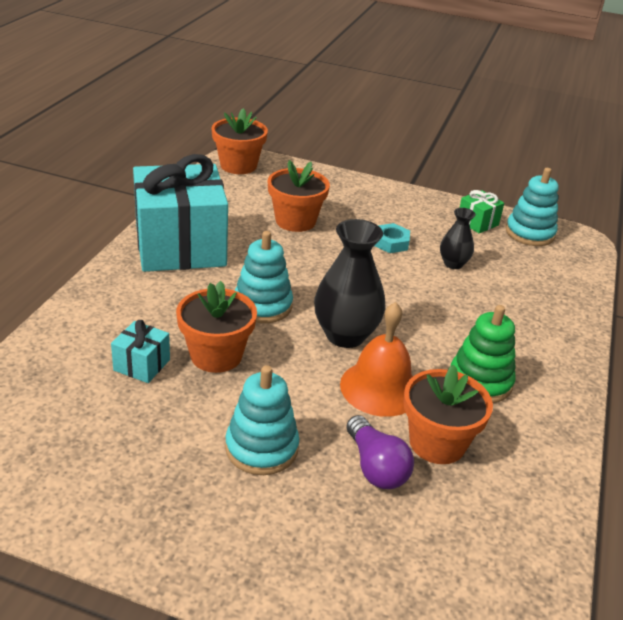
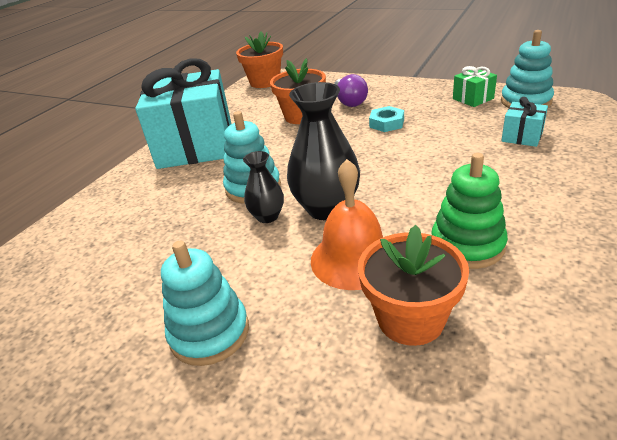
camera: 15 degrees right, 0 degrees up
turquoise gift [111,320,170,383] -> turquoise gift moved to [501,97,548,147]
orange flower pot [176,281,257,373] -> none
purple light bulb [346,415,414,489] -> purple light bulb moved to [334,74,368,107]
black vase [440,208,476,269] -> black vase moved to [243,151,284,223]

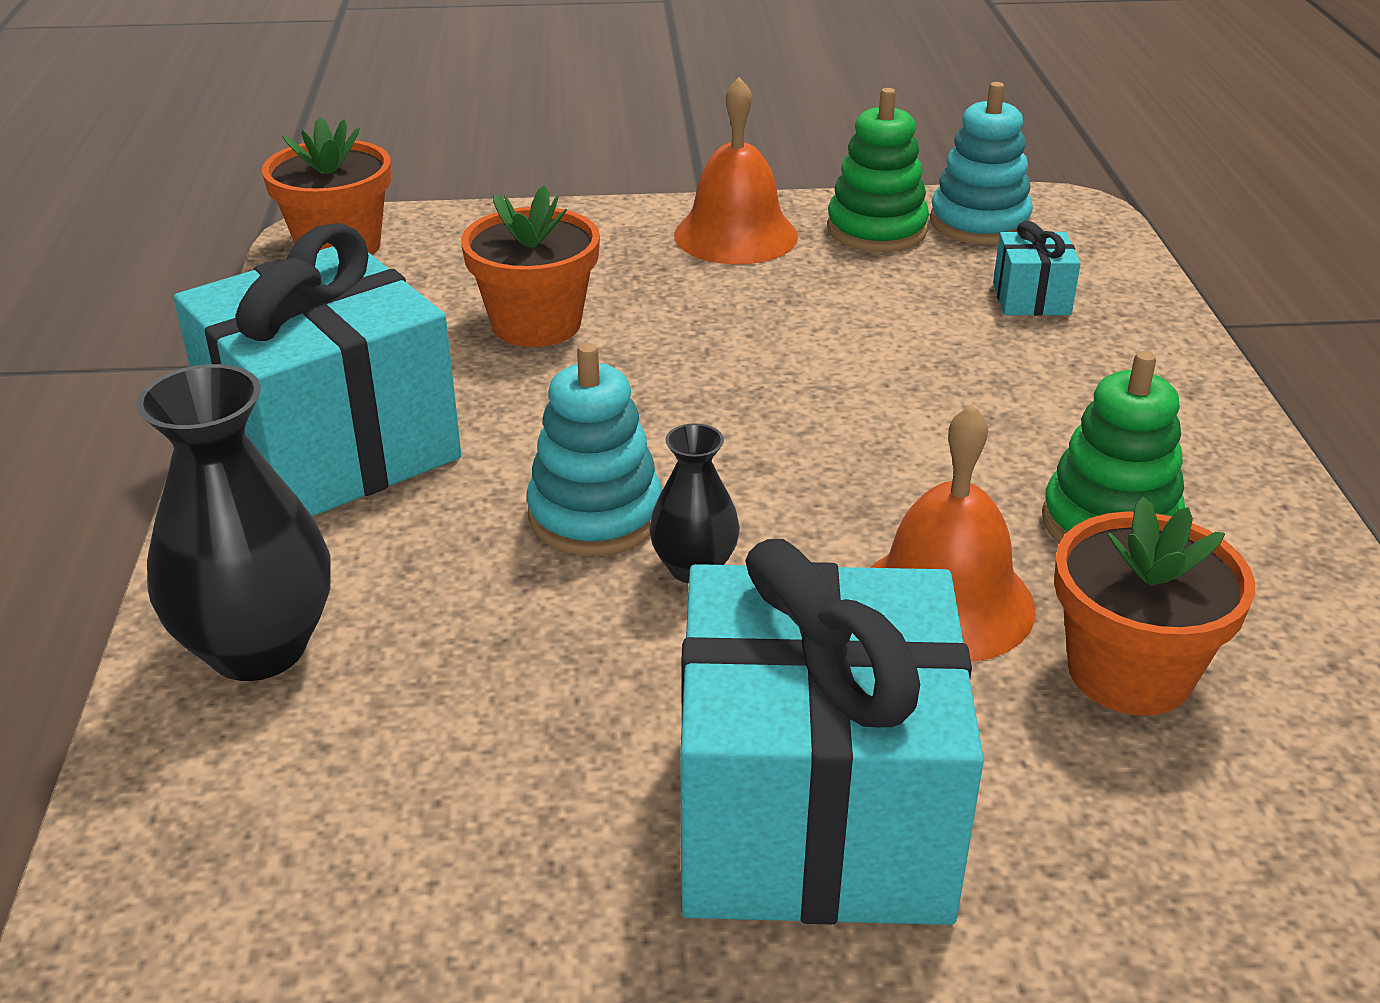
camera: 35 degrees left, 0 degrees up
turquoise stacking toy [161,241,249,366] -> turquoise gift [680,539,984,925]
black vase [287,82,360,220] -> black vase moved to [136,364,331,681]
purple light bulb [334,74,368,107] -> none
turquoise nut [369,106,404,132] -> none
green gift [453,66,497,107] -> green stacking toy [827,88,929,252]
none -> orange bell [674,77,798,264]

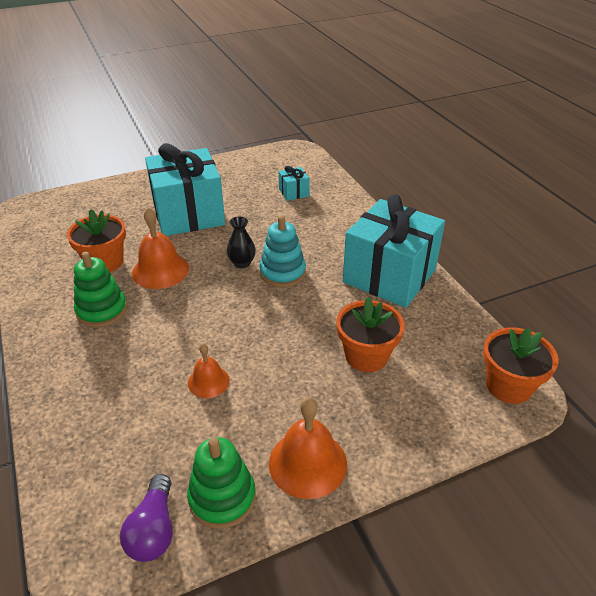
camera: 160 degrees right, 5 degrees up
black vase [136,364,331,681] -> none
turquoise stacking toy [930,82,1033,245] -> purple light bulb [120,474,173,562]
turquoise gift [993,221,1081,316] -> turquoise gift moved to [279,166,310,201]
none -> orange bell [188,344,230,398]

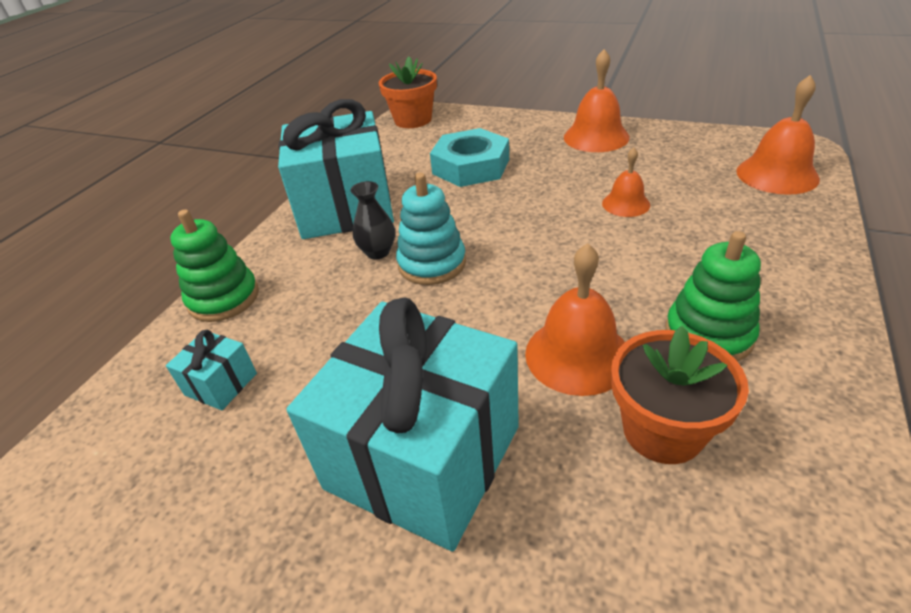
camera: 130 degrees left, 0 degrees up
purple light bulb [120,474,173,562] -> none
green stacking toy [187,437,256,529] -> green stacking toy moved to [170,209,259,322]
black vase [227,217,256,268] -> black vase moved to [350,181,395,259]
orange flower pot [336,297,405,372] -> turquoise nut [430,128,509,187]
none -> orange bell [736,75,820,195]

